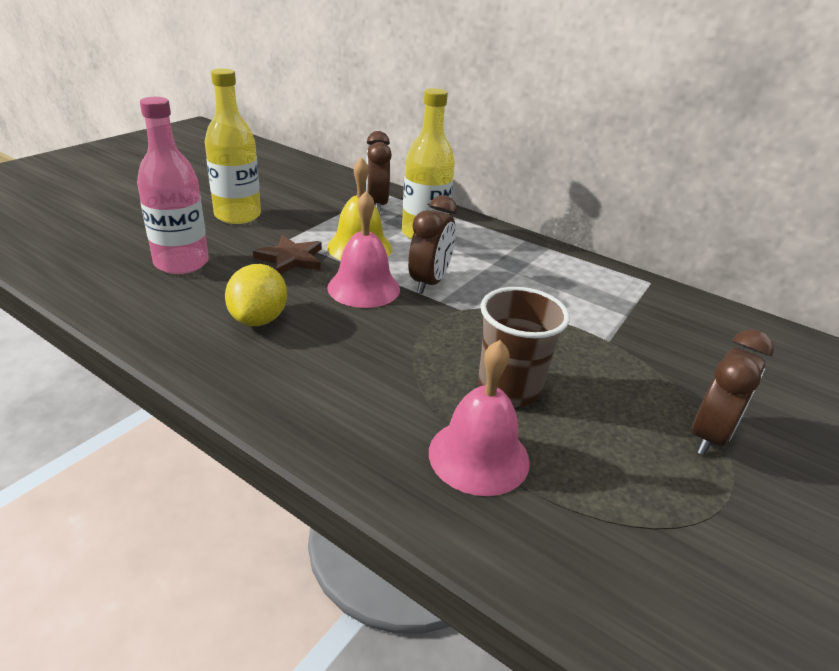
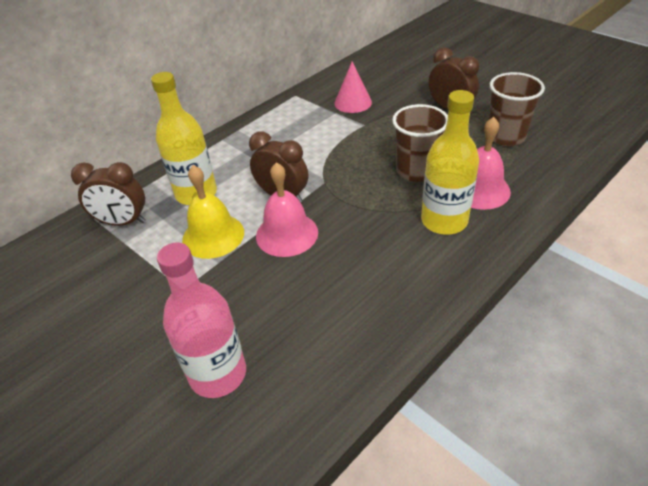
camera: 75 degrees left, 10 degrees up
yellow bottle [205,68,261,224] -> yellow bottle moved to [421,90,479,235]
yellow lemon [225,264,287,326] -> none
brown star [253,235,322,275] -> none
none -> pink cone [334,61,372,113]
none -> brown cup [488,72,545,146]

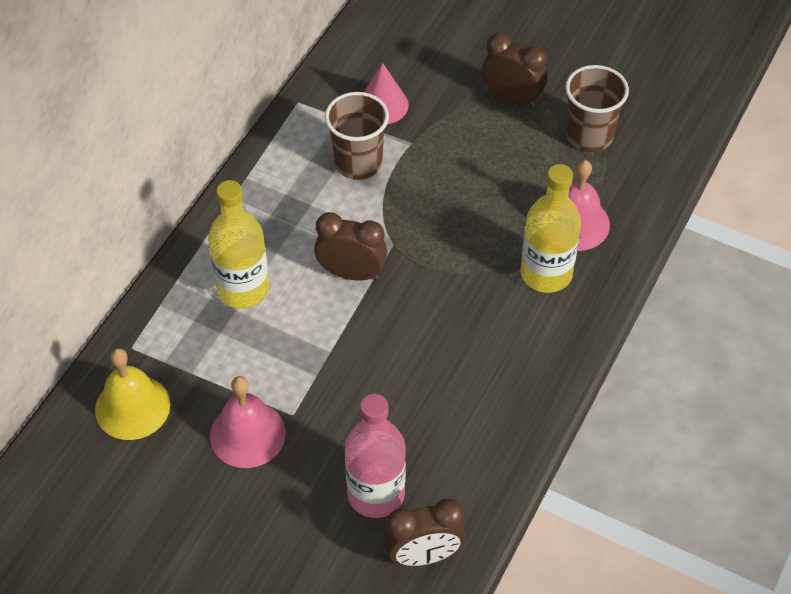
camera: 20 degrees left, 10 degrees up
brown clock [71,162,146,226] -> brown clock moved to [383,498,466,566]
yellow bell [182,165,244,259] -> yellow bell moved to [95,348,170,440]
pink bell [256,162,318,257] -> pink bell moved to [210,376,286,468]
brown cup [392,104,448,182] -> brown cup moved to [325,92,389,180]

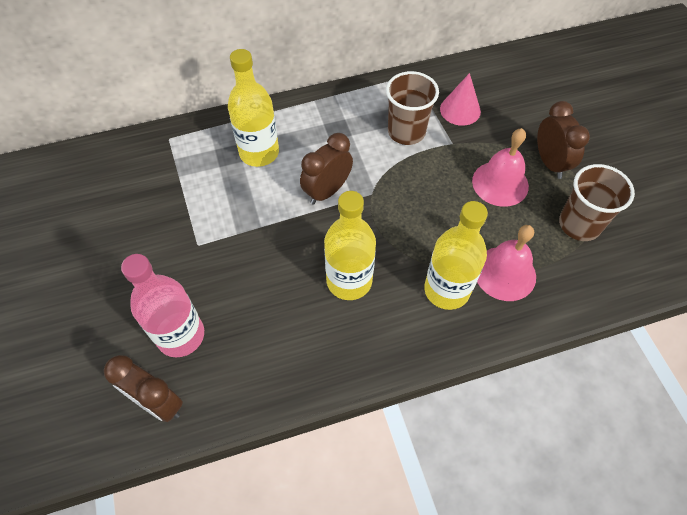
camera: 45 degrees right, 5 degrees up
yellow bell [95,348,170,440] -> none
pink bell [210,376,286,468] -> pink bell moved to [472,128,529,207]
brown clock [314,212,387,281] -> brown clock turned 105 degrees counterclockwise [300,133,353,205]
none -> yellow bottle [324,191,376,300]

